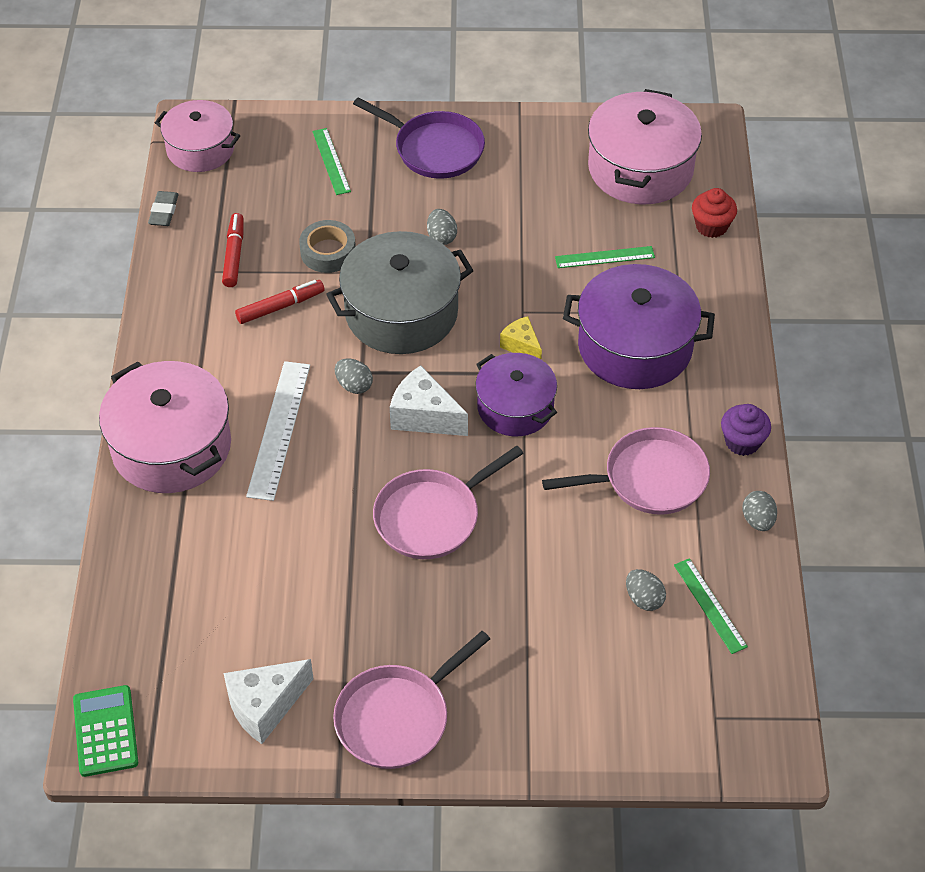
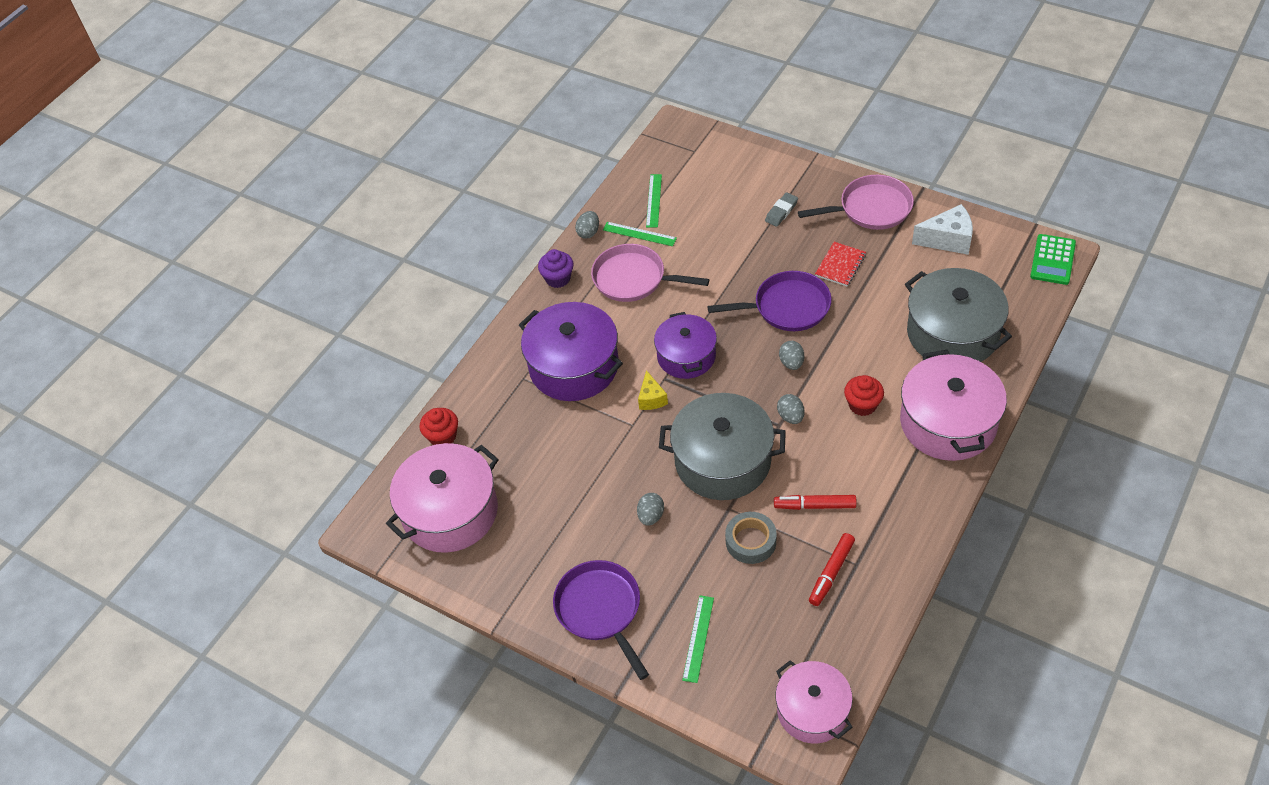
camera: 145 degrees left, 0 degrees up
grey eraser [148,191,179,226] -> grey eraser moved to [765,193,798,227]
white ruler [246,361,310,501] -> red cupcake [844,375,884,416]
pink pan [373,446,524,559] -> purple pan [708,271,831,331]
white cheese [390,365,468,436] -> none
green ruler [555,246,655,268] -> green ruler moved to [603,222,677,246]
grey egg [626,569,666,611] -> grey egg moved to [779,341,804,370]
none -> red notebook [815,242,866,286]
none -> grey pot [905,268,1012,362]

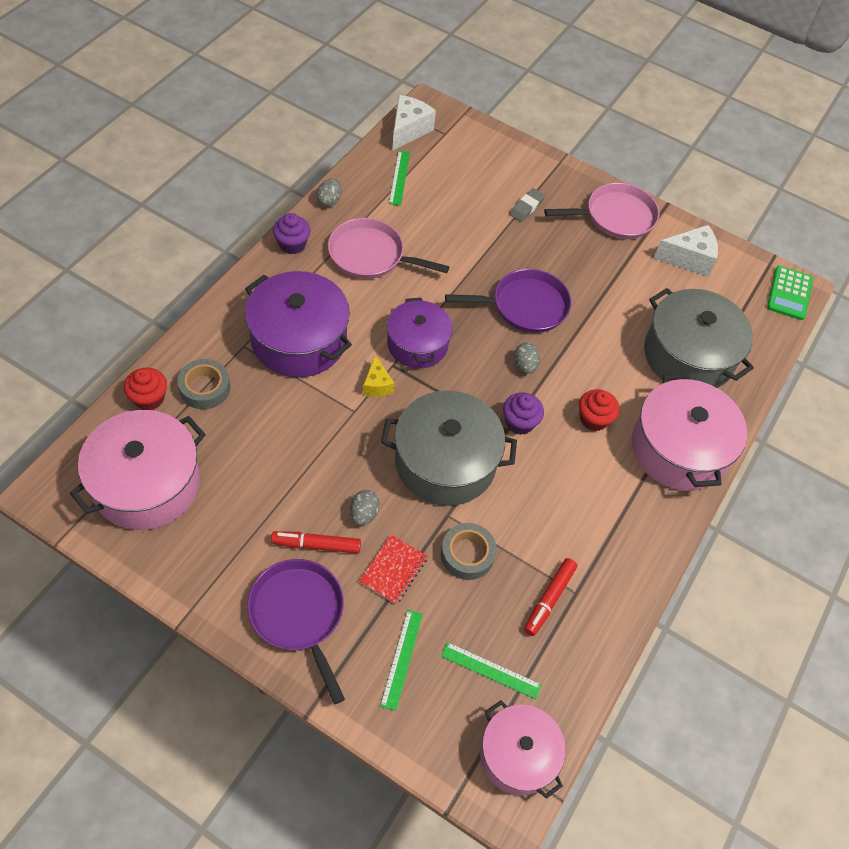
camera: 10 degrees left, 5 degrees up
green ruler [603,222,677,246] -> green ruler moved to [441,642,542,699]
red marker [774,495,857,510] -> red marker moved to [271,531,361,554]
grey egg [777,394,805,424] -> purple cupcake [503,392,544,435]
red notebook [815,242,866,286] -> red notebook moved to [359,535,428,604]
none -> grey tape [177,359,230,409]
none -> white cheese [392,95,436,151]

